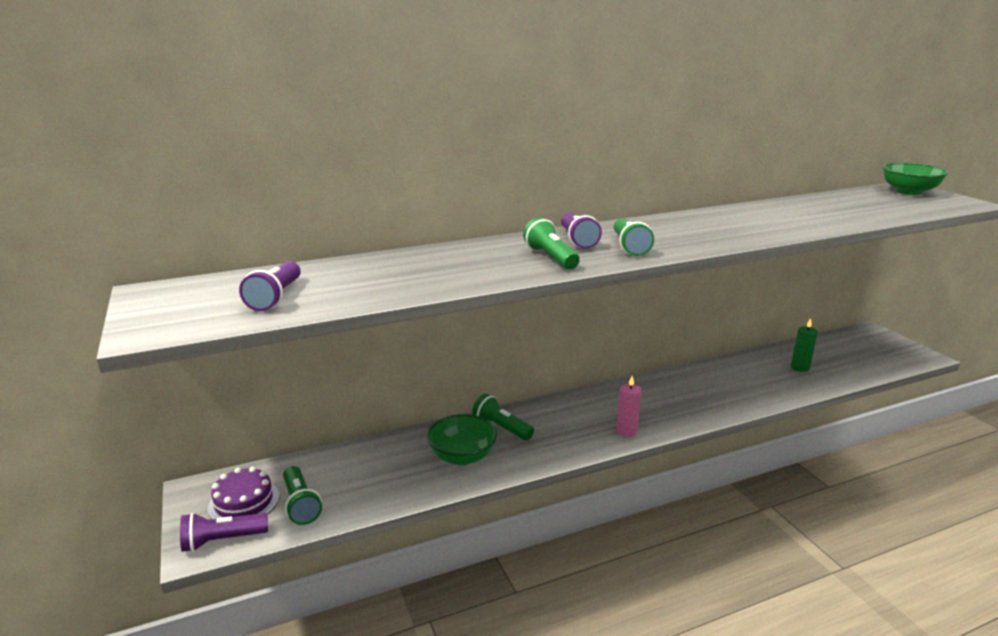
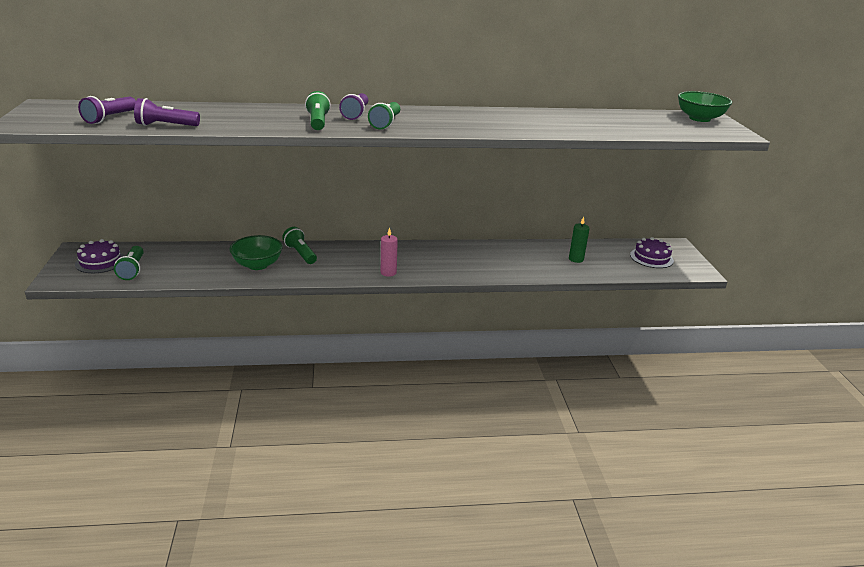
camera: 15 degrees right, 5 degrees up
purple flashlight [180,513,268,552] -> purple flashlight moved to [134,98,200,126]
none -> purple cake [630,237,674,268]

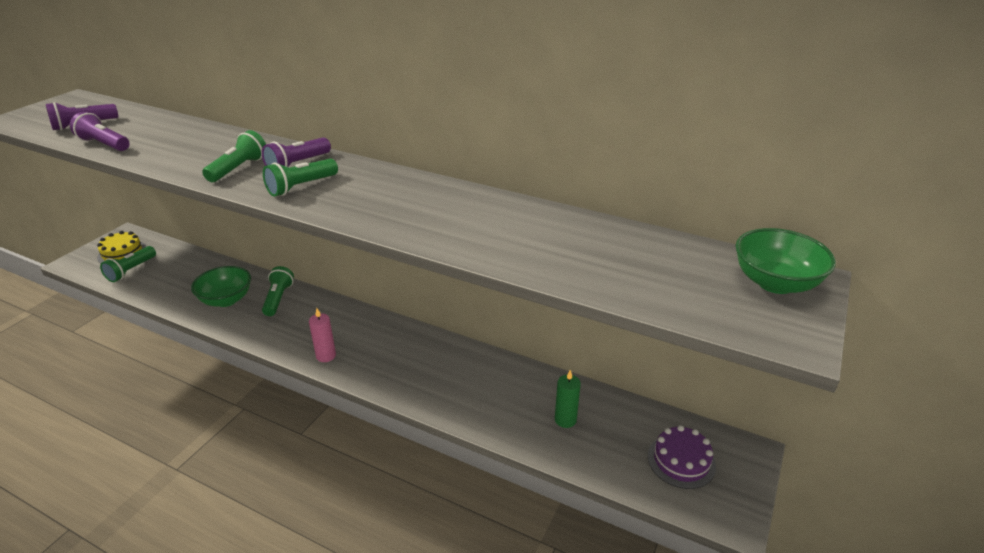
camera: 35 degrees right, 5 degrees up
purple cake [75,239,124,273] -> yellow cake [97,231,147,264]

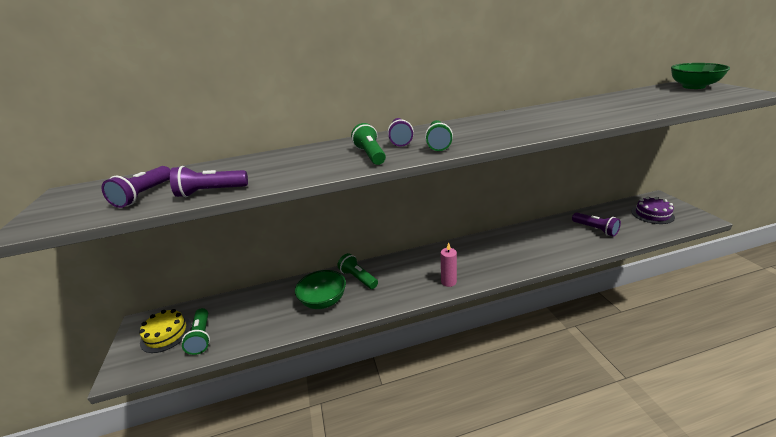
camera: 40 degrees left, 5 degrees down
green candle [555,370,581,428] -> purple flashlight [572,212,621,237]

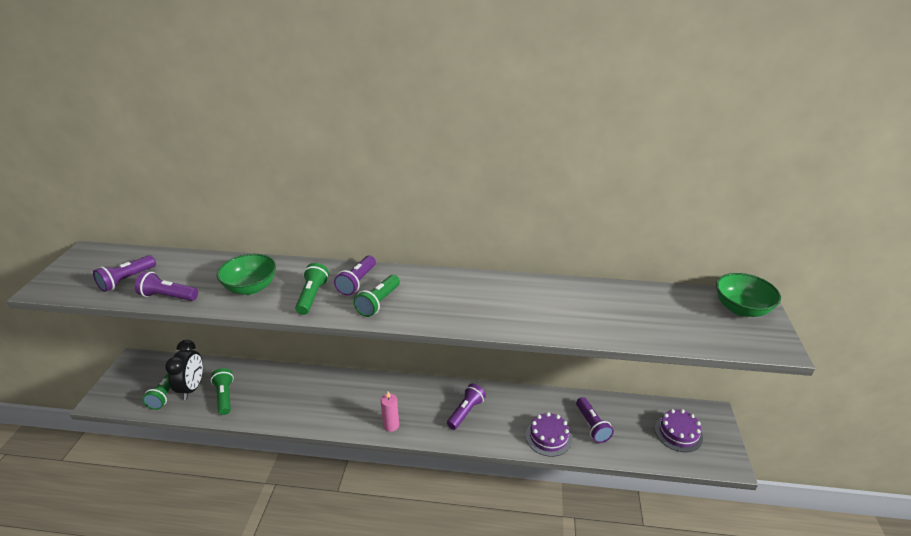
camera: 20 degrees right, 5 degrees up
yellow cake [139,309,192,353] -> none
green bowl [295,270,346,309] -> green bowl moved to [217,254,276,295]
green flashlight [337,253,378,289] -> green flashlight moved to [211,368,234,415]
none -> black clock [165,340,203,400]
none -> purple flashlight [447,384,486,430]
none -> purple cake [526,412,572,457]

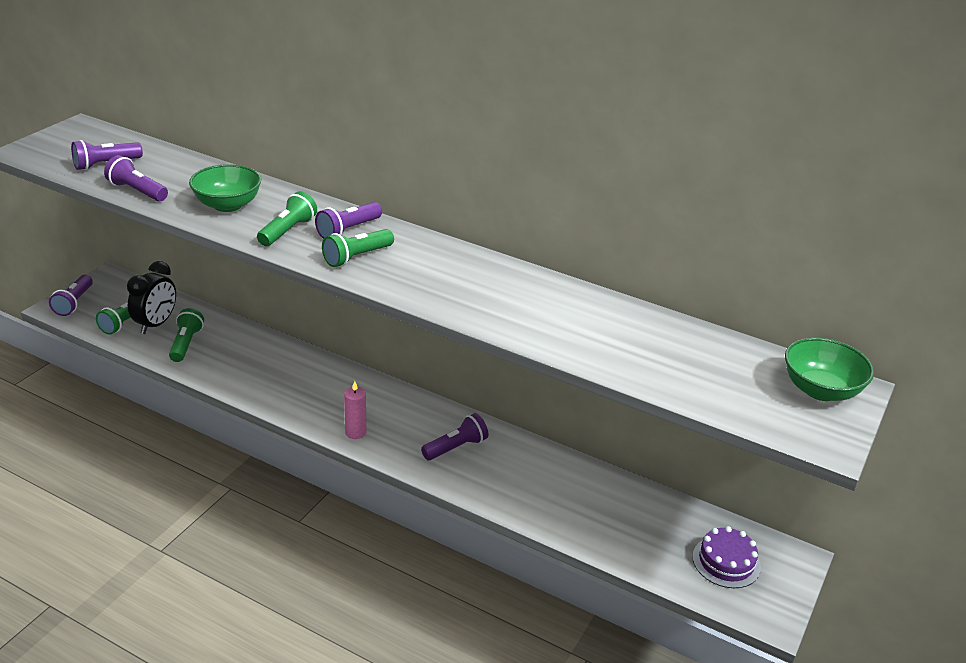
camera: 20 degrees right, 0 degrees up
purple cake [526,412,572,457] -> none
purple flashlight [576,397,614,443] -> purple flashlight moved to [49,275,93,316]

